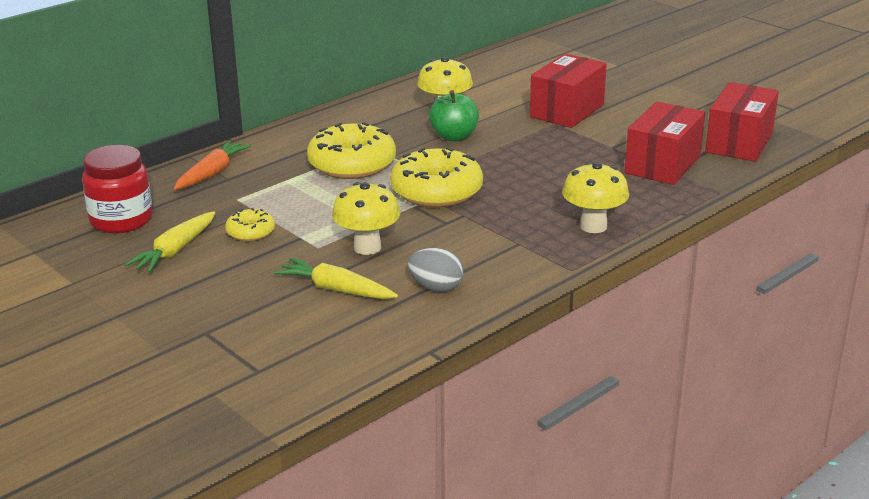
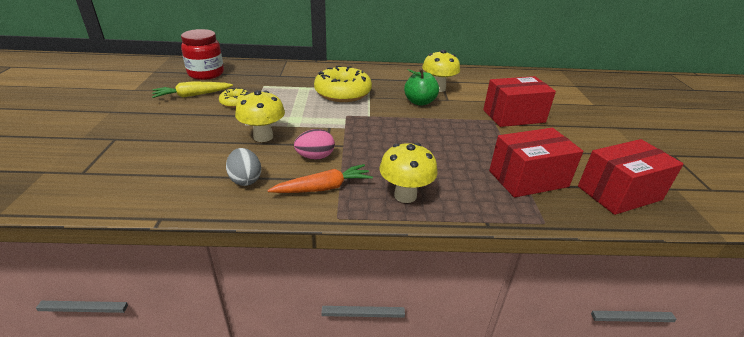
camera: 40 degrees right, 5 degrees up
orange carrot [173,140,252,190] -> orange carrot moved to [267,164,373,193]
yellow carrot [274,258,398,299] -> none
yellow donut [390,147,483,208] -> none
none -> pink egg [294,129,335,159]

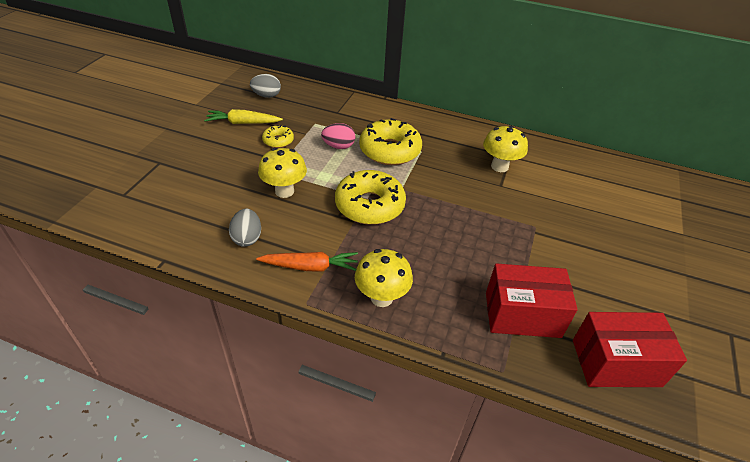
camera: 20 degrees right, 10 degrees up
red jar [181,29,224,80] -> grey egg [250,74,281,98]
pink egg [294,129,335,159] -> pink egg moved to [321,123,355,149]
green apple [404,69,439,106] -> none
red box [483,76,556,127] -> none
none -> yellow donut [335,170,406,225]

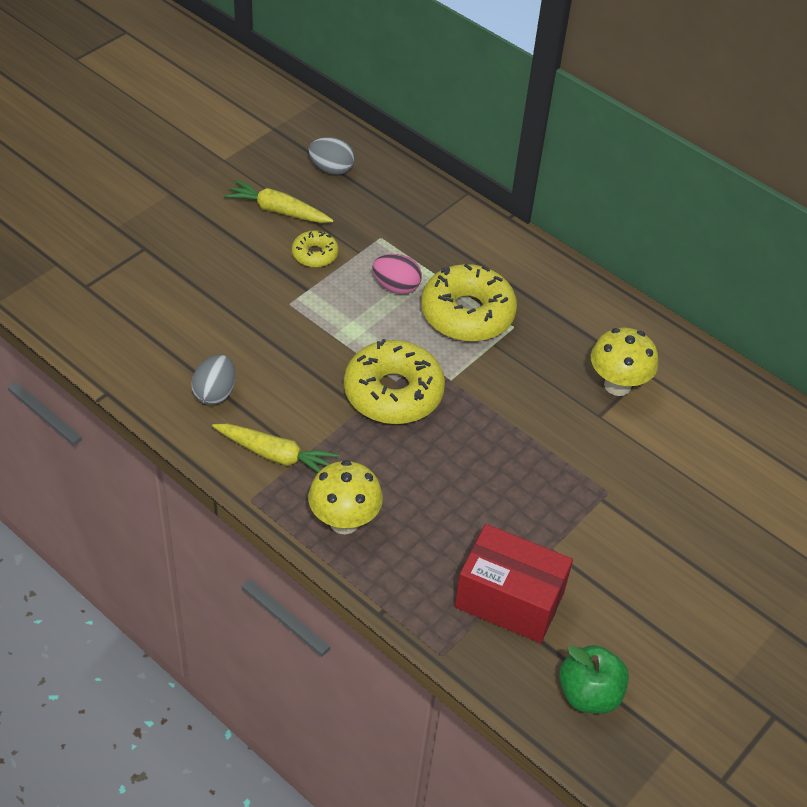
camera: 20 degrees right, 5 degrees up
orange carrot [256,252,358,271] -> yellow carrot [212,424,340,472]
yellow mushroom [258,148,307,198] -> none
red box [573,312,687,387] -> green apple [559,645,629,714]

